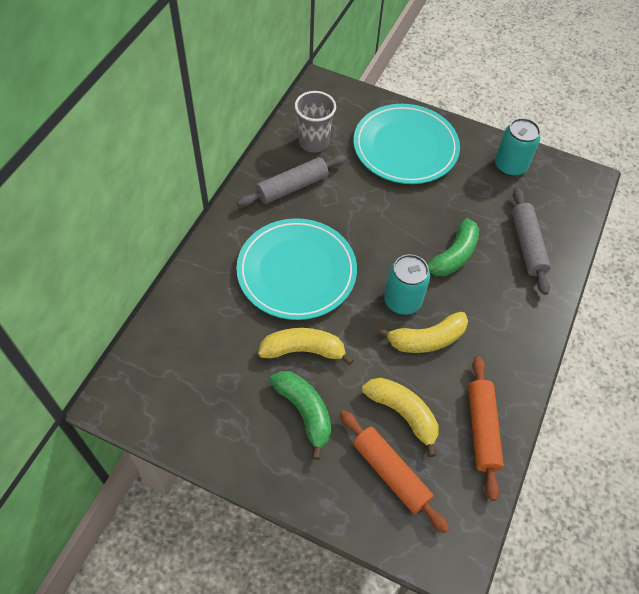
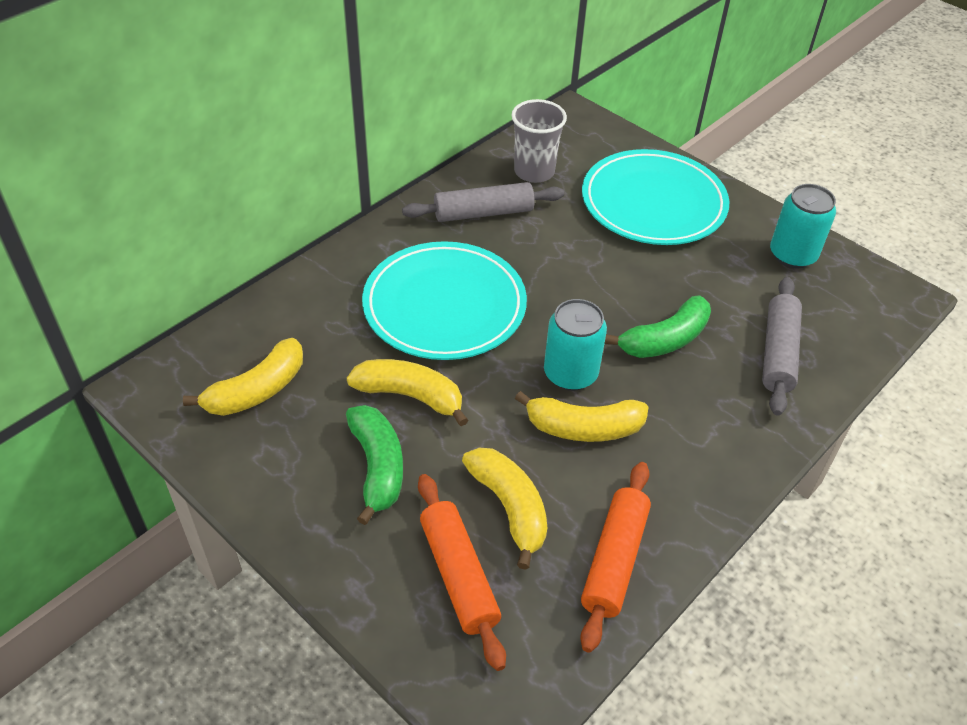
camera: 20 degrees right, 10 degrees down
none -> yellow banana [183,338,303,416]

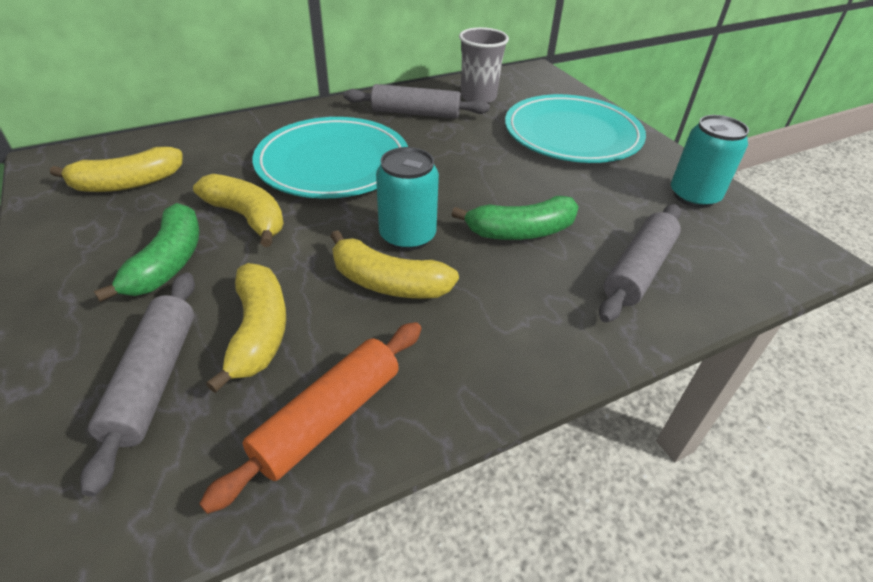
camera: 20 degrees right, 5 degrees down
orange rolling pin [418,474,506,671] -> grey rolling pin [80,272,195,497]

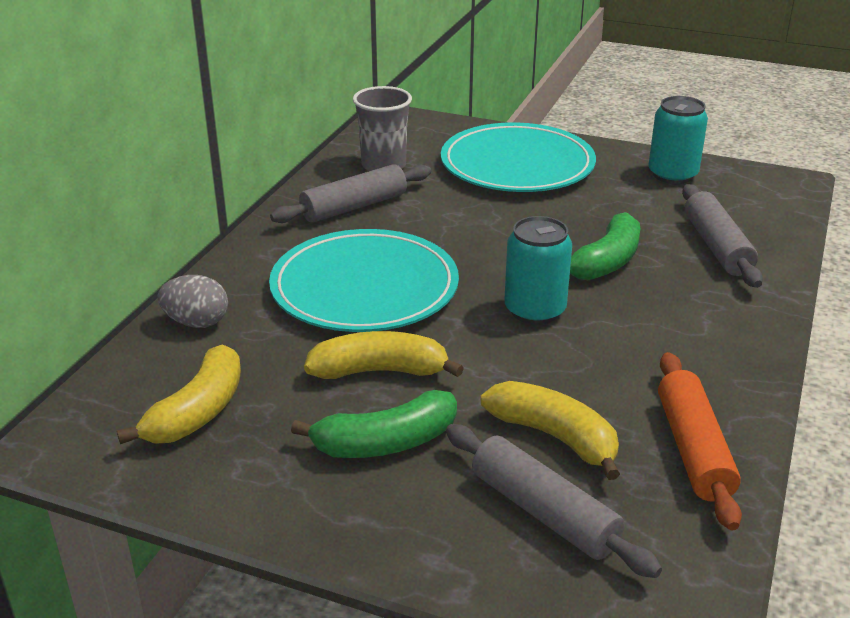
camera: 40 degrees left, 10 degrees down
green banana [94,203,200,303] -> green banana turned 105 degrees clockwise [291,390,457,458]
yellow banana [330,230,459,299] -> none
none -> grey egg [157,275,228,328]

